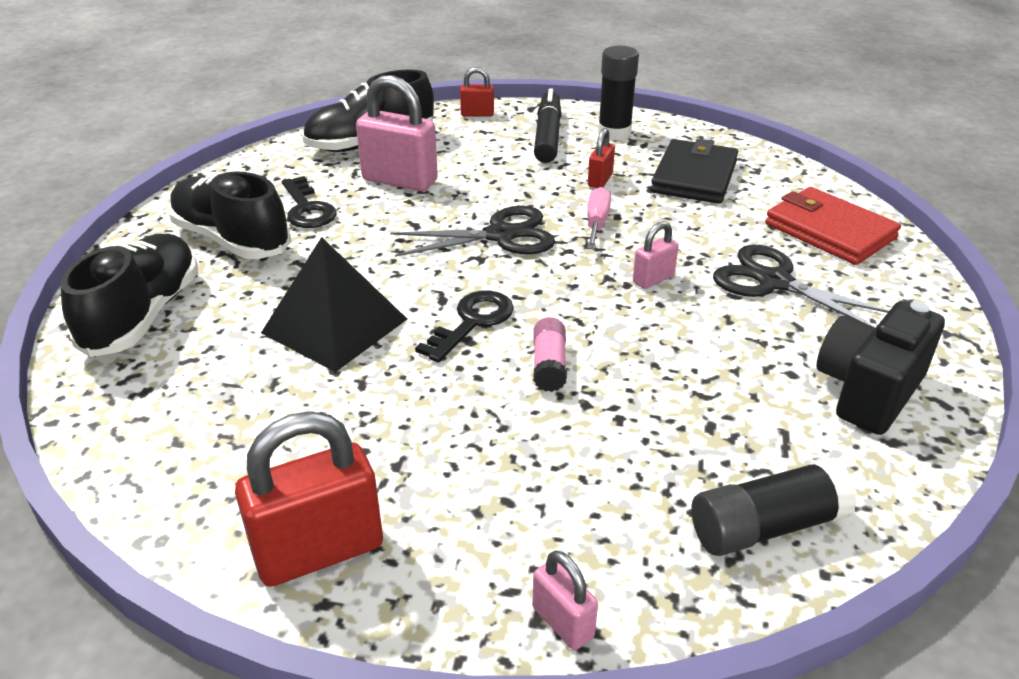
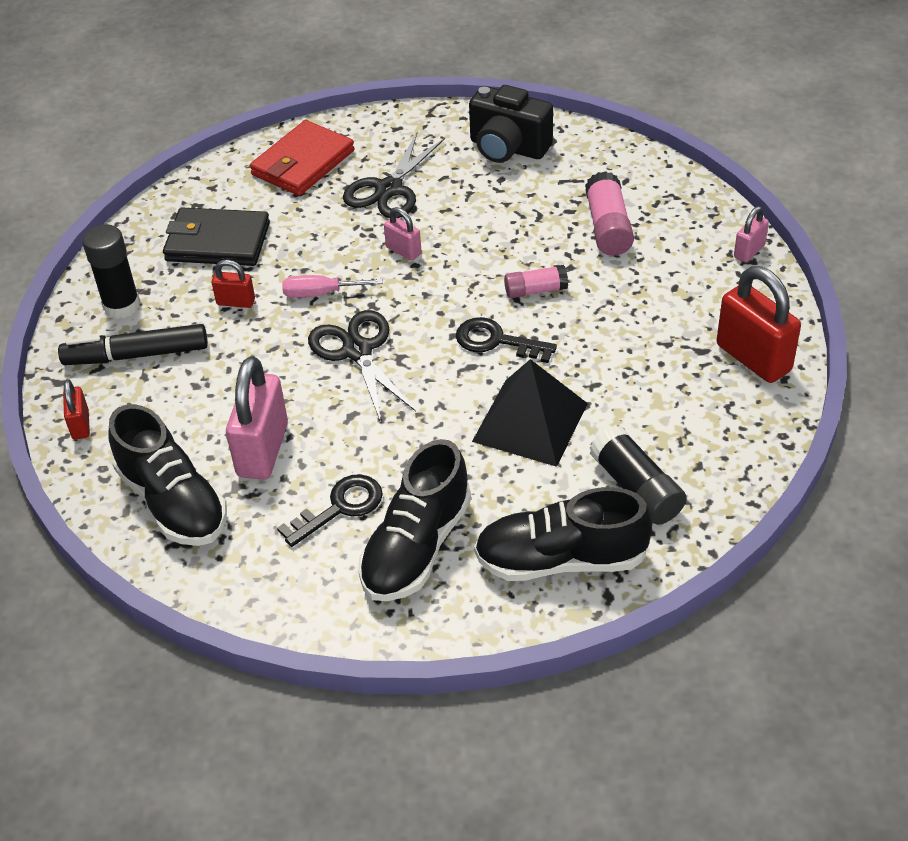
camera: 100 degrees left, 10 degrees up
black glue stick [691,458,857,556] -> black glue stick moved to [590,425,686,525]
none -> pink glue stick [585,171,634,256]

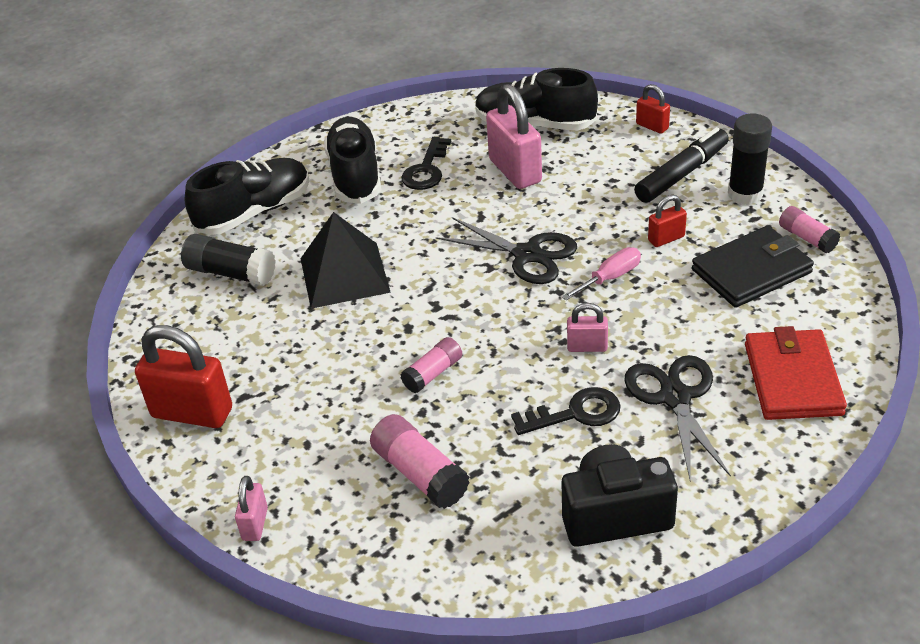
camera: 145 degrees right, 5 degrees down
black key [456,317,557,363] -> black key moved to [511,387,621,435]
none -> pink glue stick [779,206,840,253]

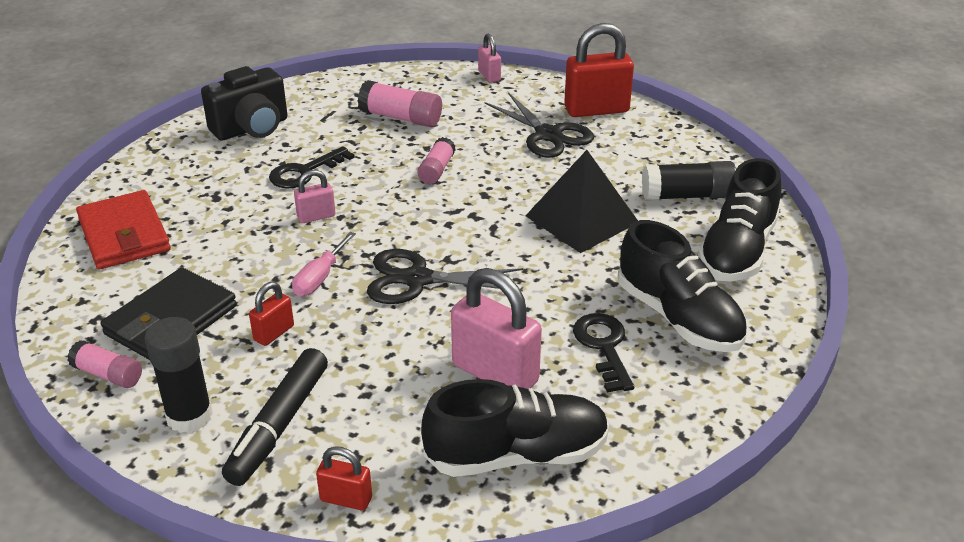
camera: 150 degrees right, 5 degrees down
black scissors [624,355,731,479] -> black scissors moved to [484,92,594,158]

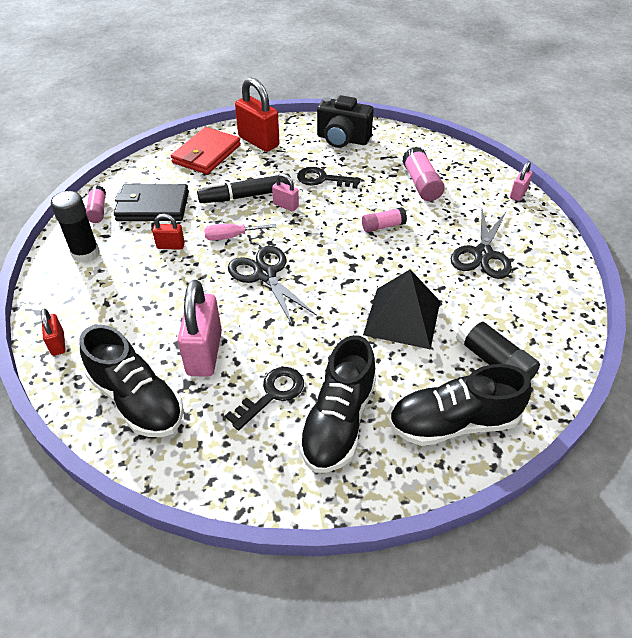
camera: 55 degrees right, 10 degrees up
black marker [222,348,328,486] -> black marker moved to [197,174,291,203]
red padlock [564,23,634,117] -> red padlock moved to [235,77,280,152]

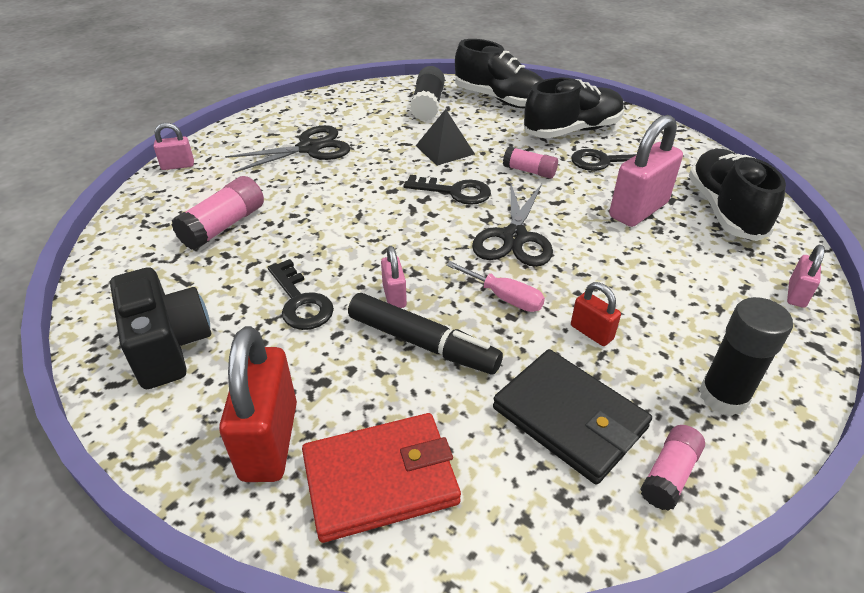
camera: 135 degrees left, 5 degrees down
red padlock [41,308,66,356] -> pink padlock [787,245,825,308]
pink glue stick [362,207,407,232] -> pink glue stick moved to [503,146,558,179]
black pyramid [363,269,440,350] -> black pyramid [416,109,475,166], size x0.66
none -> black key [404,175,491,205]

